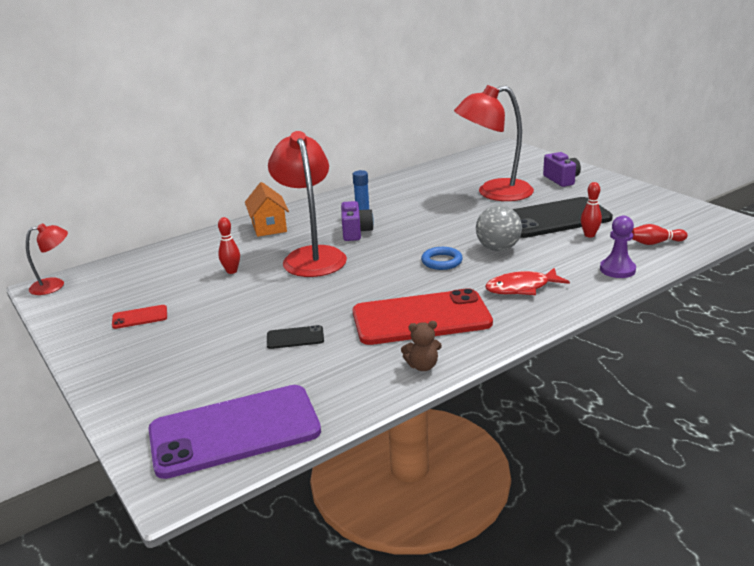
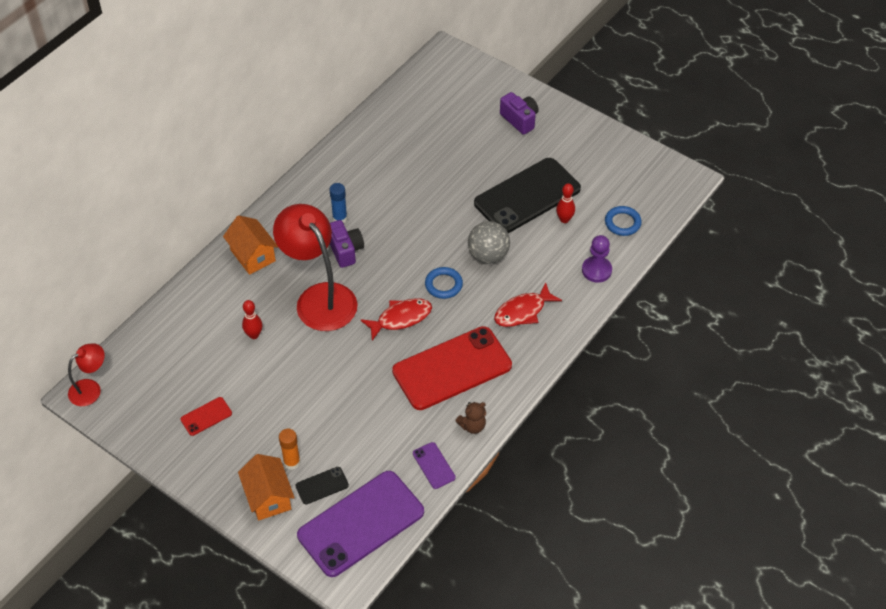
camera: 20 degrees left, 25 degrees up
black phone [267,325,324,349] -> black phone moved to [295,467,349,504]
red lamp [454,85,534,201] -> none
red bowling pin [632,224,688,245] -> blue ring [605,206,642,236]
none -> orange house [238,454,295,521]
none -> orange glue stick [279,429,301,470]
none -> red fish [360,298,432,341]
none -> purple phone [413,442,456,489]

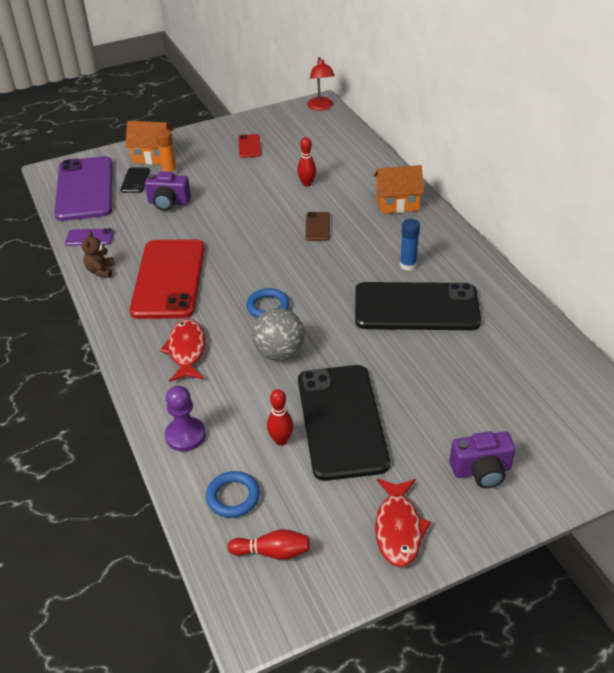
camera: 120 degrees right, 10 degrees down
red lamp [273,204,357,331] -> brown phone [305,212,330,241]
purple camera [330,220,364,268] -> purple camera moved to [145,171,191,211]
red fish [360,298,432,341] -> red fish moved to [375,478,431,567]
none -> red bowling pin [228,529,310,560]
none -> black phone [355,282,481,330]

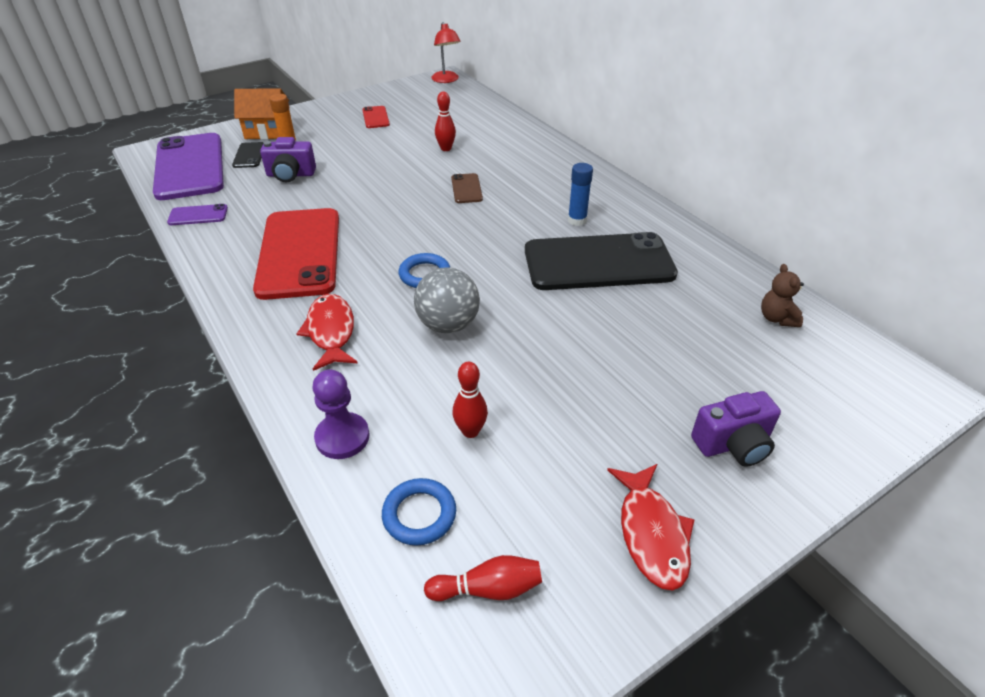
camera: 10 degrees left, 0 degrees up
brown teddy bear [82,231,115,278] -> brown teddy bear moved to [761,264,804,327]
black phone [298,365,390,481] -> none
orange house [374,165,424,214] -> none

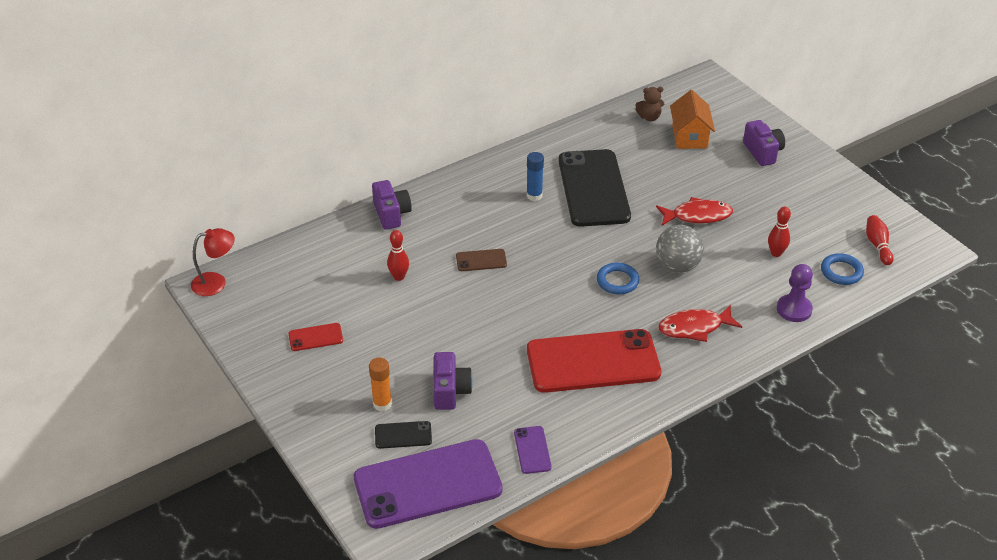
camera: 90 degrees left, 0 degrees up
orange house [234,88,289,139] -> orange house moved to [670,90,715,149]
red fish [607,464,695,591] -> red fish moved to [656,197,733,226]
none -> purple camera [372,180,412,230]

